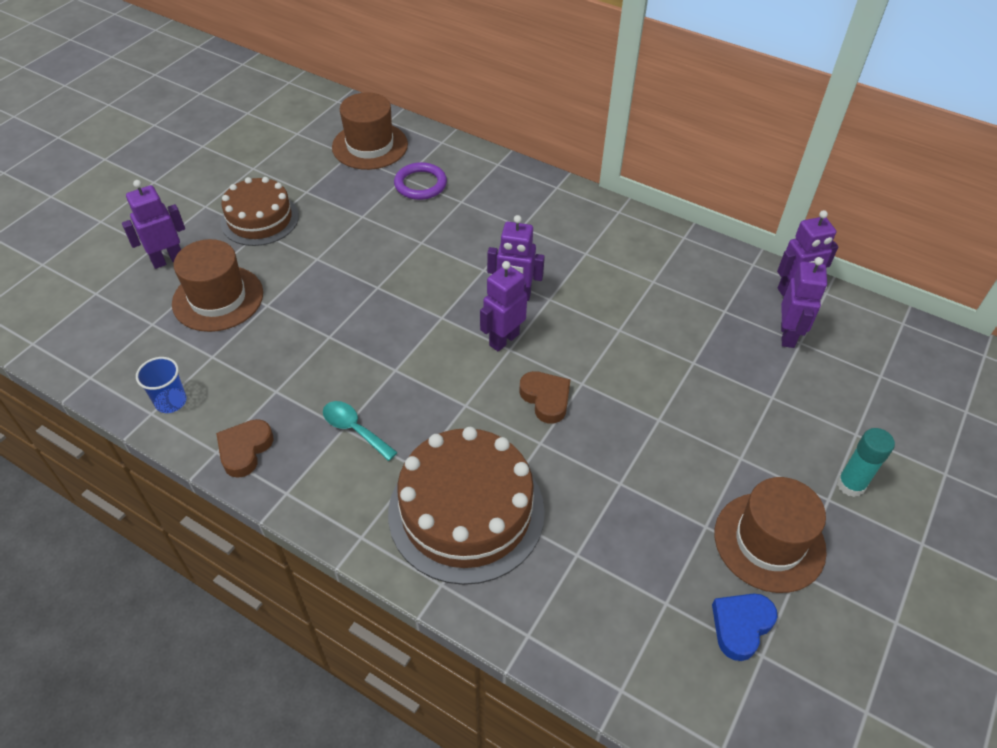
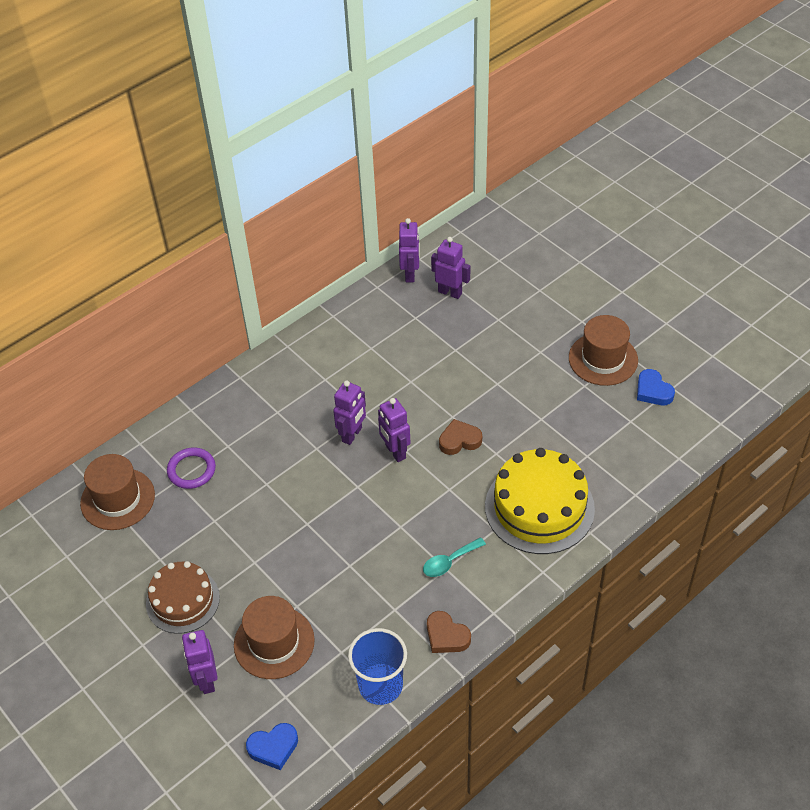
camera: 70 degrees left, 0 degrees up
blue cup [136,357,187,413] -> blue cup [348,628,407,705], size x1.69
brown cake [388,427,545,585] -> yellow cake [485,448,595,554]
turquoise glue stick [837,428,895,497] -> none
none -> blue heart [246,723,298,770]

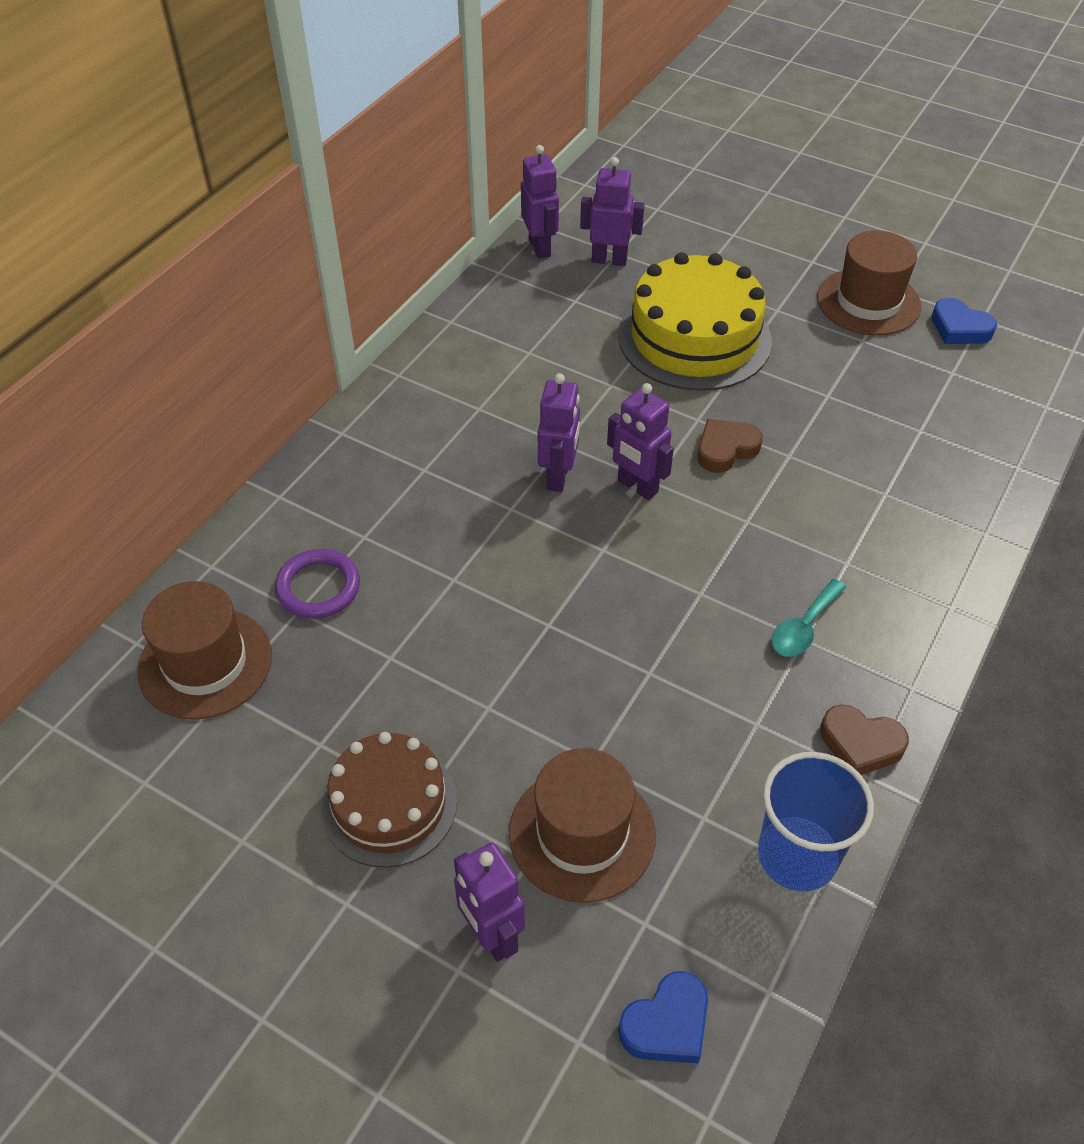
camera: 20 degrees left, 0 degrees up
yellow cake [485,448,595,554] -> yellow cake moved to [618,252,772,391]

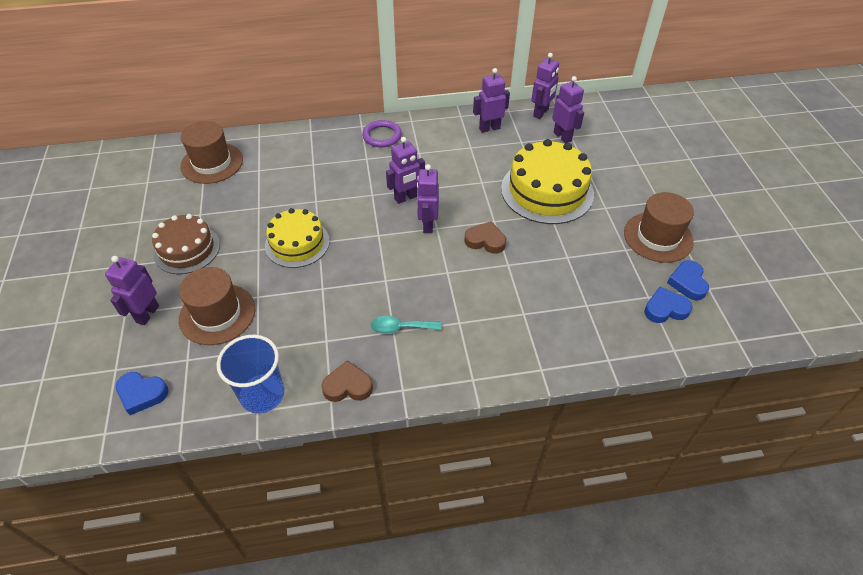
camera: 50 degrees right, 0 degrees up
purple ring [275,549,360,619] -> purple ring moved to [362,120,402,147]
brown heart [820,704,909,775] -> brown heart turned 105 degrees clockwise [321,360,373,402]
none -> yellow cake [265,208,330,268]
none -> purple robot [473,68,510,133]
none -> blue heart [644,287,692,323]

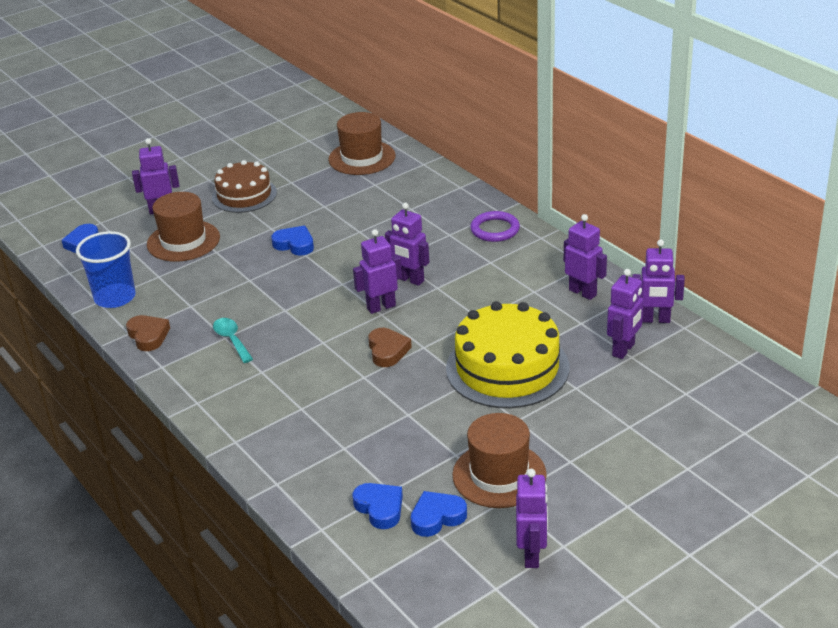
camera: 65 degrees right, 15 degrees down
yellow cake [265,208,330,268] -> blue heart [271,226,314,256]
none -> purple robot [516,469,548,568]

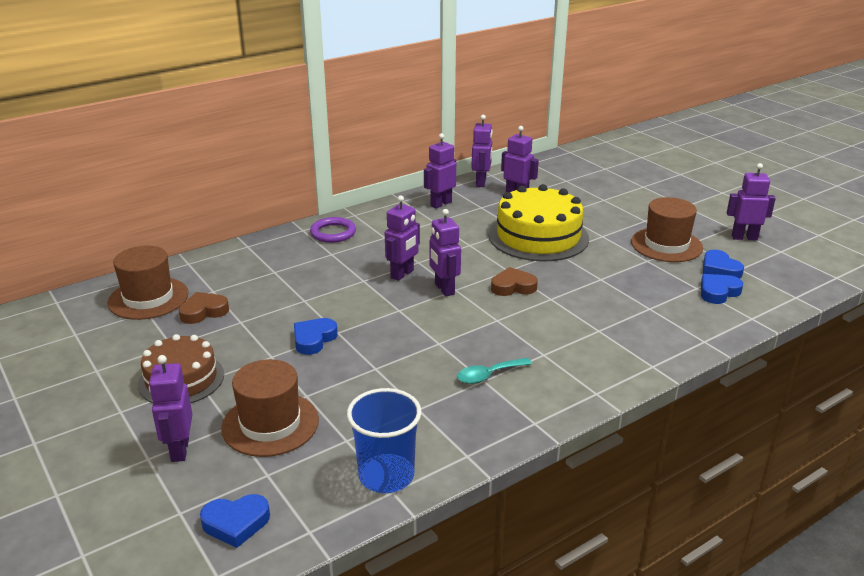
camera: 90 degrees left, 5 degrees down
brown heart [126,315,170,351] -> brown heart moved to [179,292,229,324]

